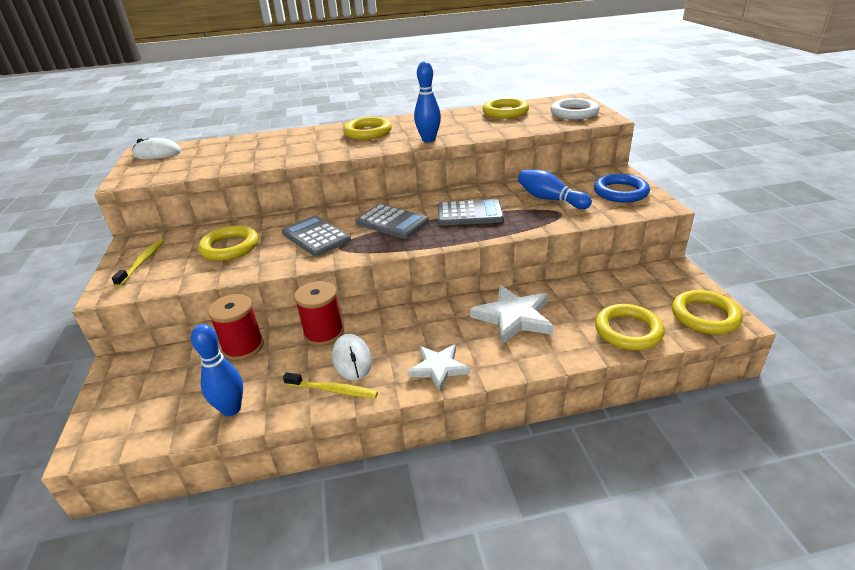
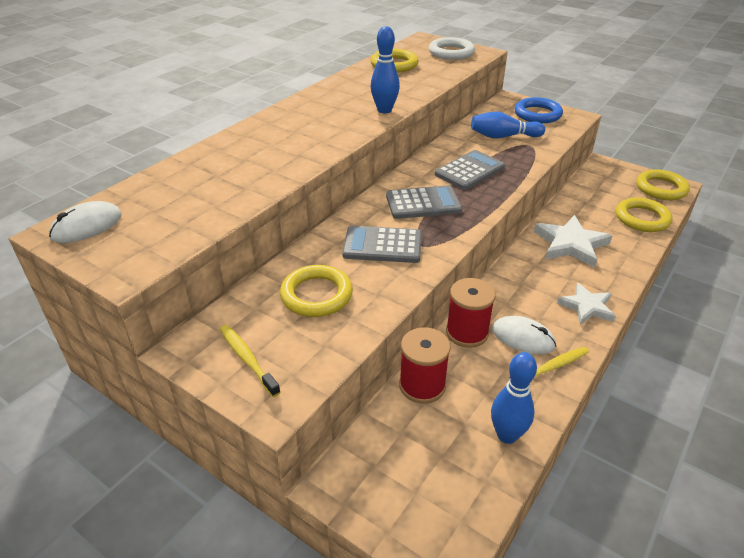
camera: 45 degrees left, 5 degrees up
yellow ring [343,117,392,140] -> none

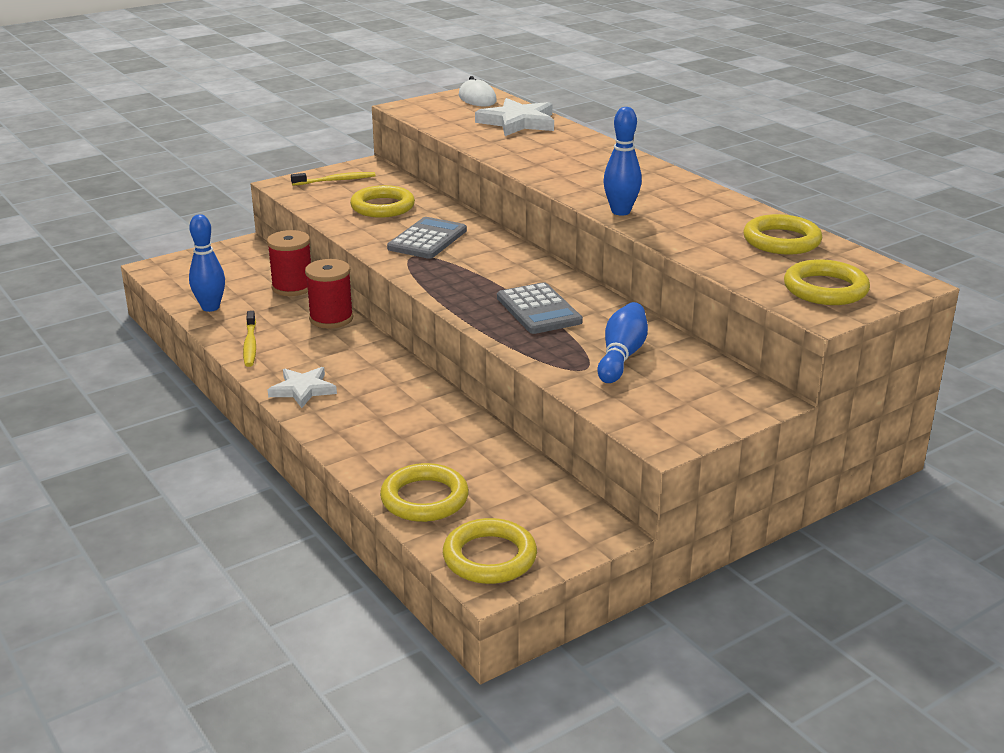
camera: 110 degrees right, 10 degrees down
grey calculator [386,185,462,219] -> none
white ring [429,37,475,60] -> yellow ring [784,259,870,305]
white mouse [492,316,556,354] -> none
blue ring [515,97,563,123] -> none
white star [534,215,612,268] -> white star moved to [475,98,554,136]

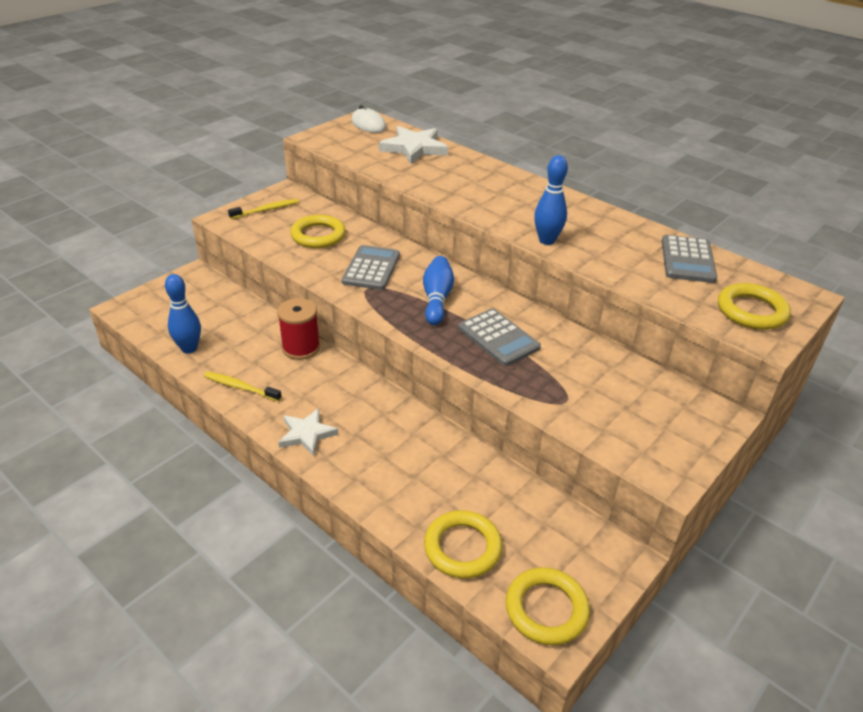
camera: 15 degrees left, 10 degrees up
yellow toothbrush [243,311,256,367] -> yellow toothbrush turned 135 degrees clockwise [204,371,282,401]
red spool [267,230,311,296] -> none
blue bowling pin [597,302,648,383] -> blue bowling pin moved to [423,256,454,325]
yellow ring [743,214,822,255] -> grey calculator [662,235,717,283]

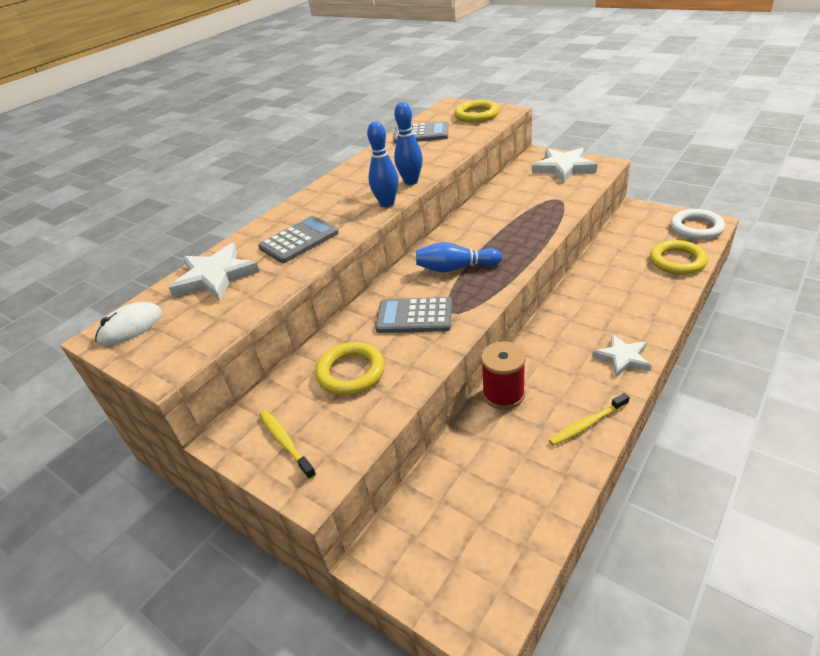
camera: 90 degrees left, 0 degrees up
blue bowling pin [165,274,201,354] -> blue bowling pin moved to [367,121,399,207]
yellow toothbrush [204,371,282,401] -> yellow toothbrush turned 45 degrees clockwise [549,393,630,446]
grey calculator [458,309,541,366] -> grey calculator moved to [258,216,339,263]
yellow ring [506,567,590,645] -> white ring [670,209,725,240]
none -> white star [532,148,597,183]

